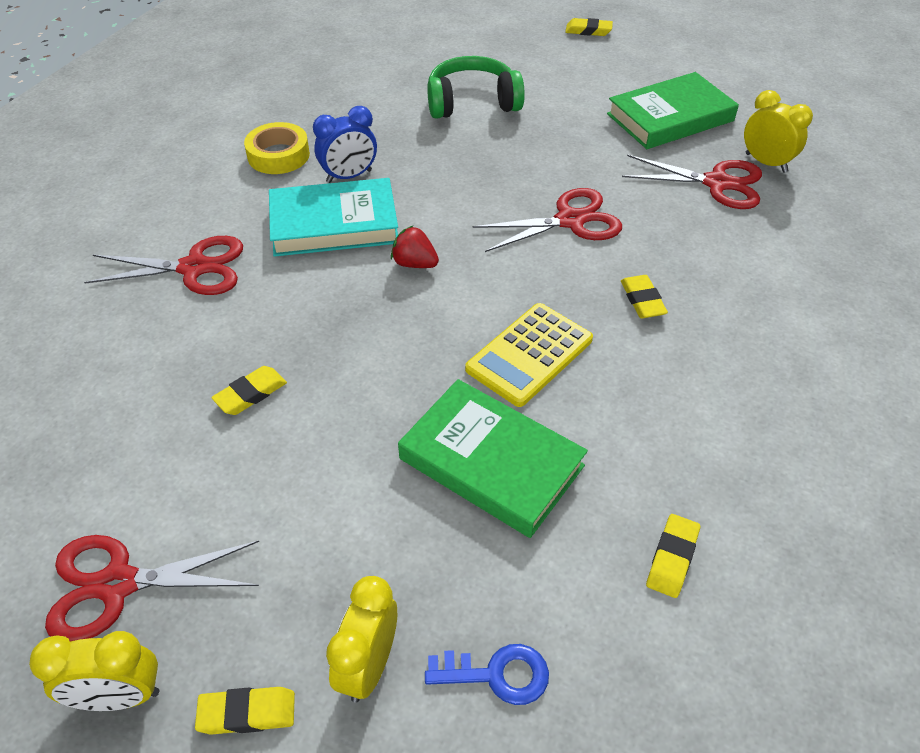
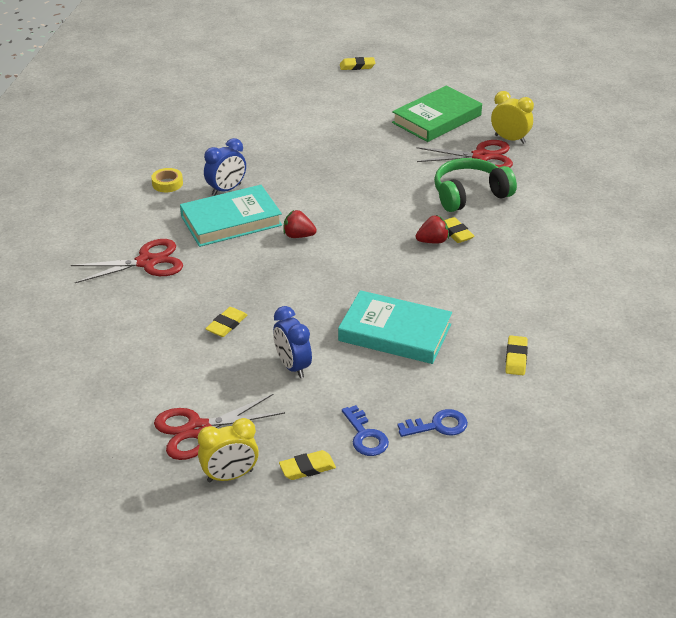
camera: 15 degrees left, 10 degrees down
yellow tape [244,122,310,174] -> yellow tape [151,168,183,192], size x0.67
yellow clock [326,576,397,703] -> blue key [342,405,389,456]
green book [398,379,588,538] -> turquoise book [338,290,452,364]
green headphones [427,56,525,119] -> green headphones moved to [434,158,517,212]
yellow calculator [465,303,593,407] -> none
red scissors [473,188,622,252] -> none
none -> blue clock [273,306,312,378]
none -> red strawberry [416,215,449,243]

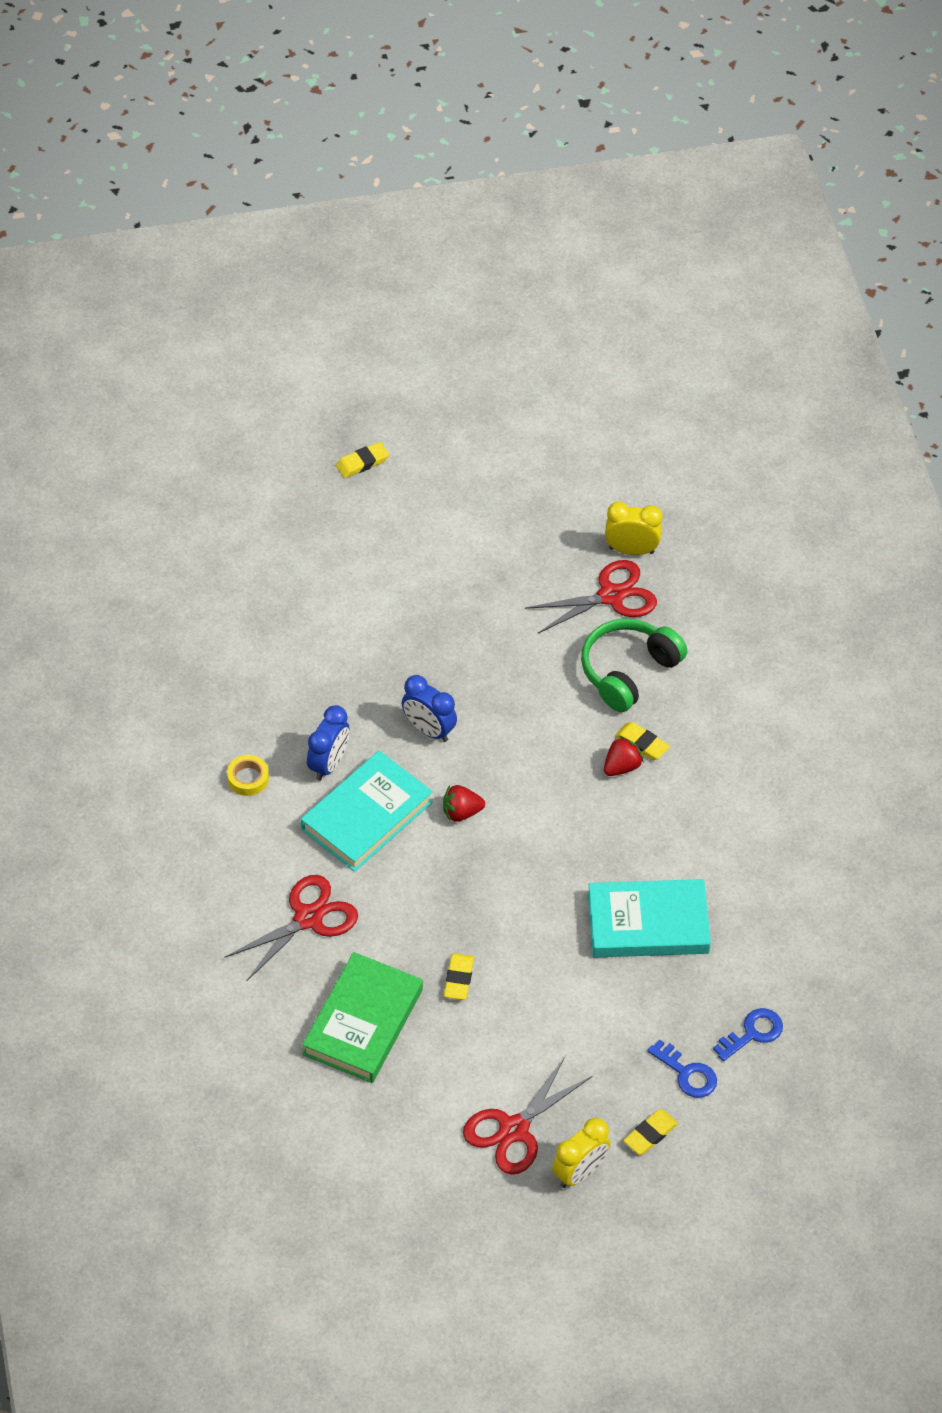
camera: 25 degrees left, 15 degrees up
blue clock [273,306,312,378] -> blue clock moved to [402,675,457,742]
green book [392,86,482,142] -> green book moved to [302,952,423,1083]
yellow eraser [505,335,528,375] -> none

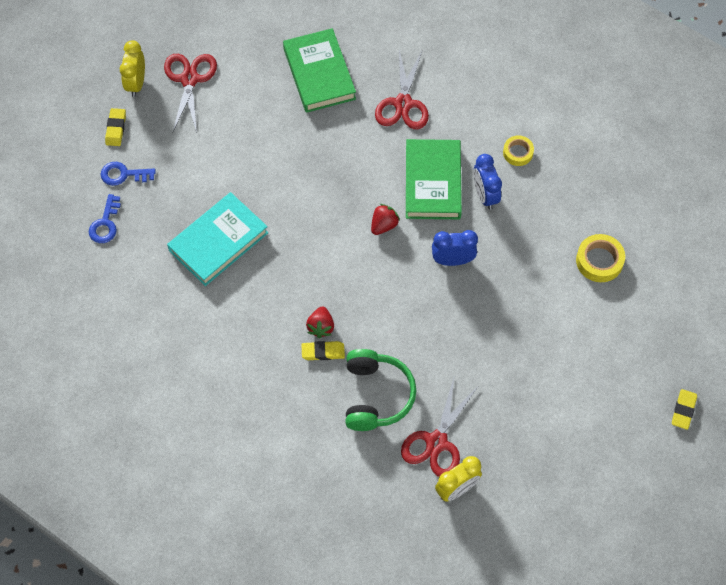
camera: 140 degrees right, 10 degrees up
turquoise book [301,750,433,872] -> green book [406,139,462,219]
yellow eraser [444,953,474,1000] -> none
none -> yellow tape [576,234,625,282]

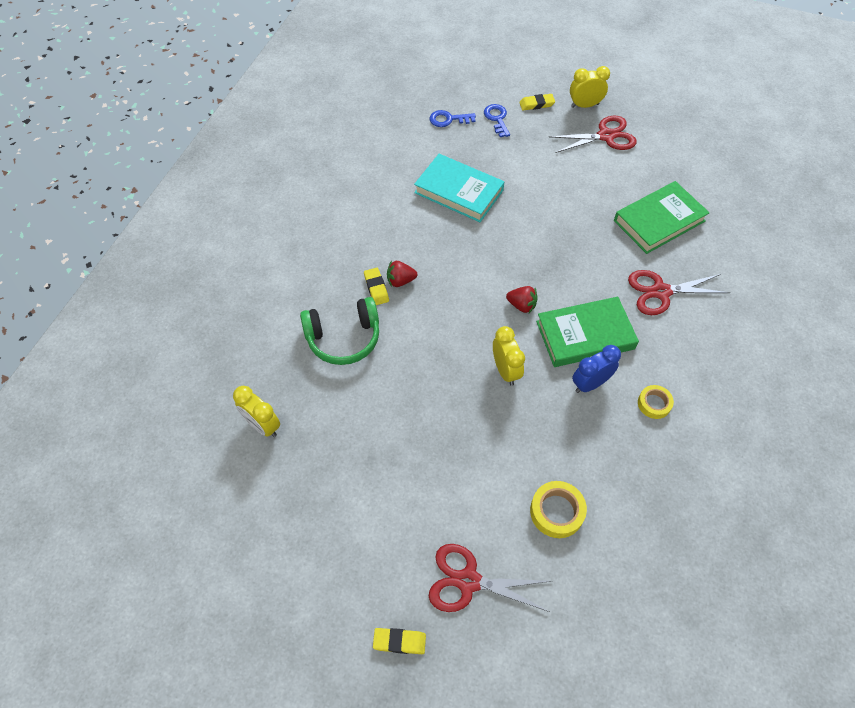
camera: 75 degrees right, 5 degrees down
red scissors [401,375,478,477] -> red scissors moved to [429,544,551,612]
blue clock [432,230,478,266] -> yellow clock [493,326,525,386]

